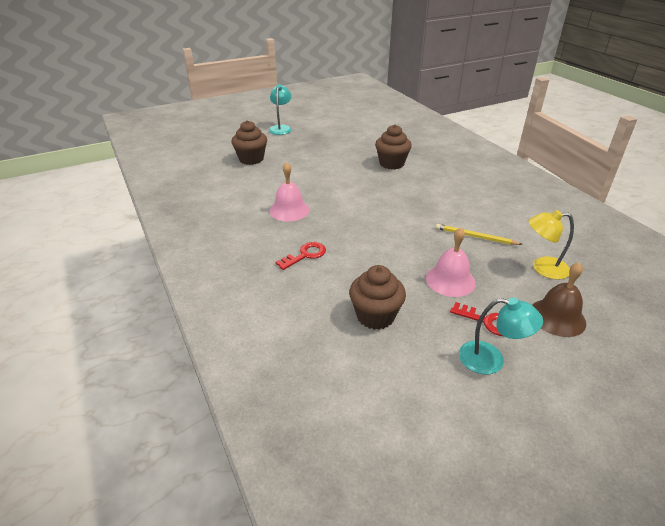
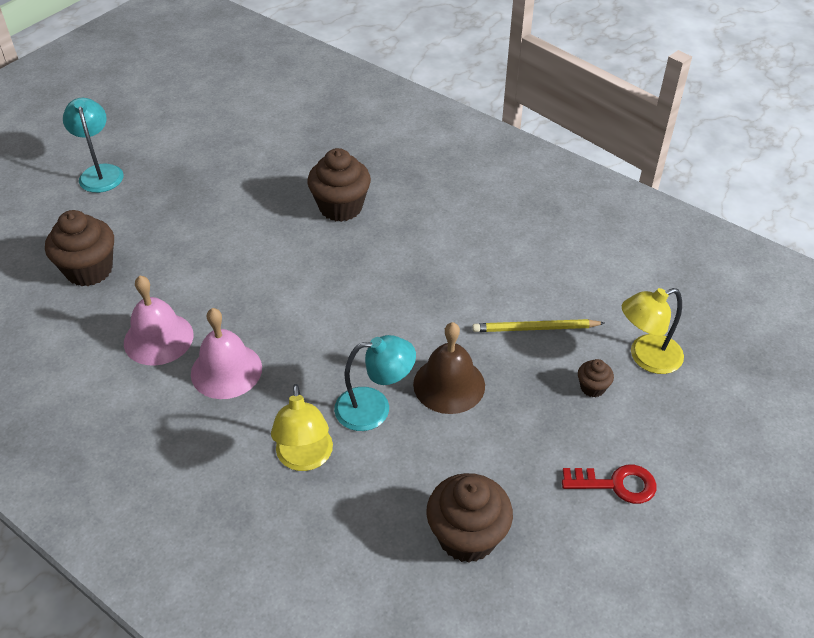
camera: 25 degrees left, 10 degrees up
red key [276,242,326,270] -> yellow lamp [271,384,333,471]
pink bell [426,227,476,297] -> pink bell moved to [124,276,194,366]
turquoise lamp [459,298,543,375] -> turquoise lamp moved to [334,335,416,431]
brown bell [532,262,586,337] -> brown bell moved to [413,322,485,414]
none -> brown cupcake [578,359,614,397]

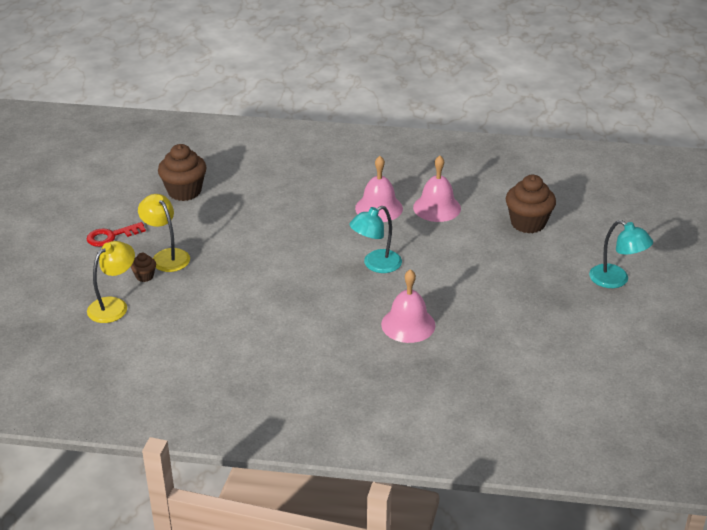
camera: 150 degrees right, 10 degrees down
yellow lamp [271,384,333,471] -> yellow lamp moved to [138,194,190,272]
brown cupcake [308,148,371,222] -> pink bell [381,269,435,343]
turquoise lamp [334,335,416,431] -> turquoise lamp moved to [349,206,402,273]
brown bell [413,322,485,414] -> none
yellow pencil [472,319,605,332] -> none

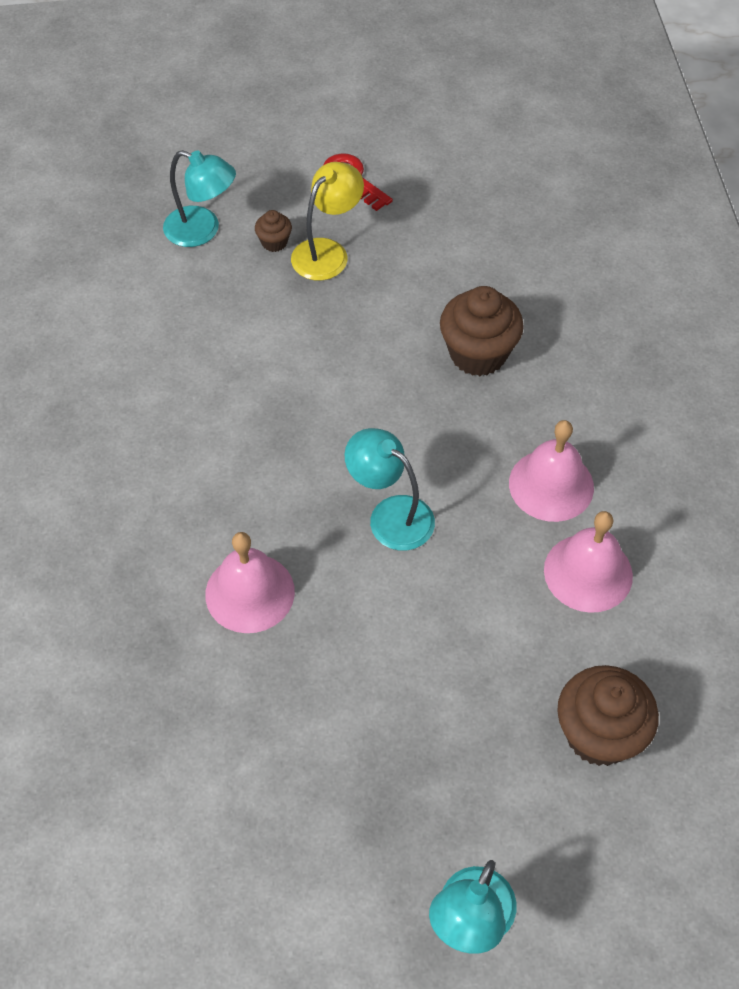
camera: 75 degrees right, 20 degrees up
yellow lamp [87,241,135,323] -> turquoise lamp [163,150,236,247]
brown cupcake [158,144,207,201] -> brown cupcake moved to [440,286,524,376]

